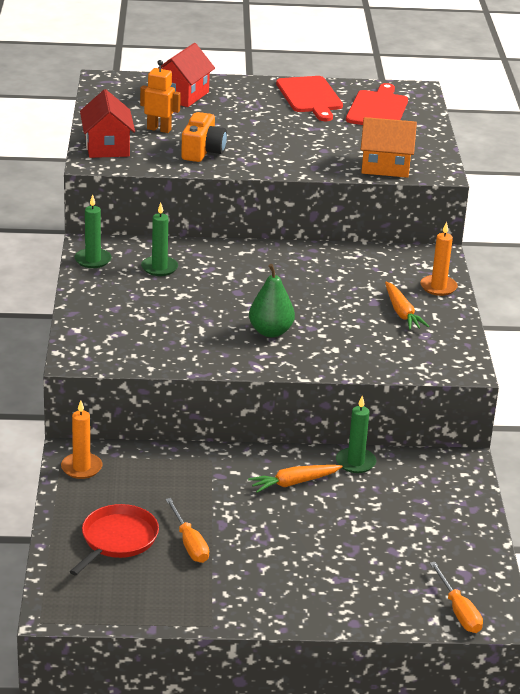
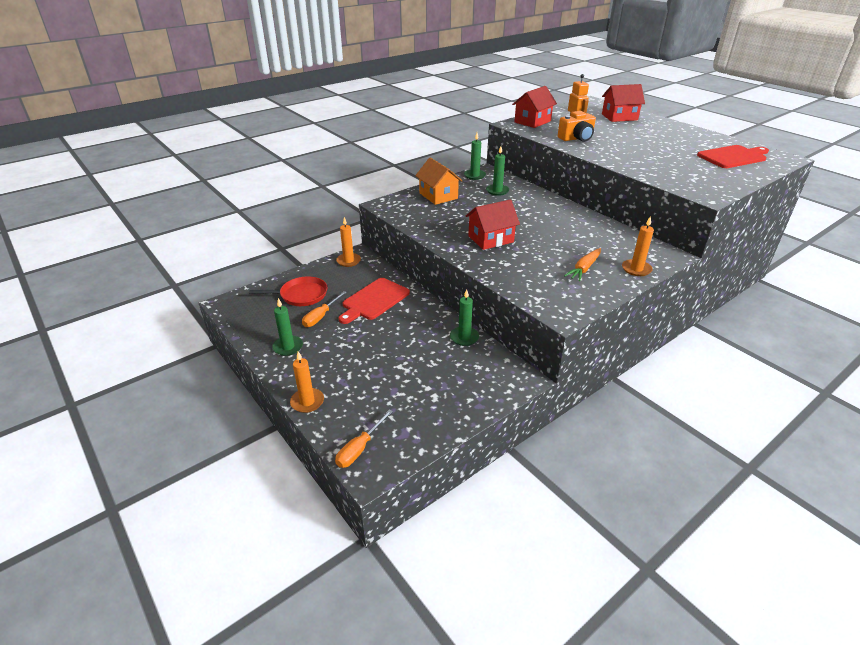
camera: 55 degrees right, 5 degrees up
orange carrot [248,465,343,493] -> none
green pear [249,264,295,337] -> red house [466,199,520,250]
red cutting board [276,76,343,121] -> red cutting board moved to [339,278,410,324]
orange house [361,117,417,178] -> orange house moved to [415,157,463,205]
none -> green candle [272,298,303,356]
none -> orange candle [290,351,324,413]

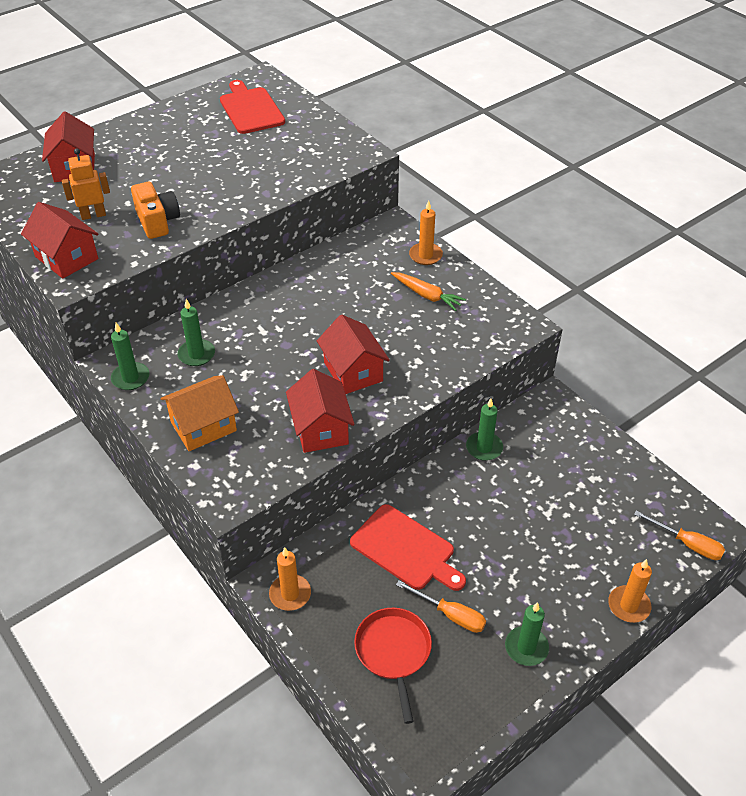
camera: 90 degrees left, 10 degrees up
none -> red house [286,369,355,453]

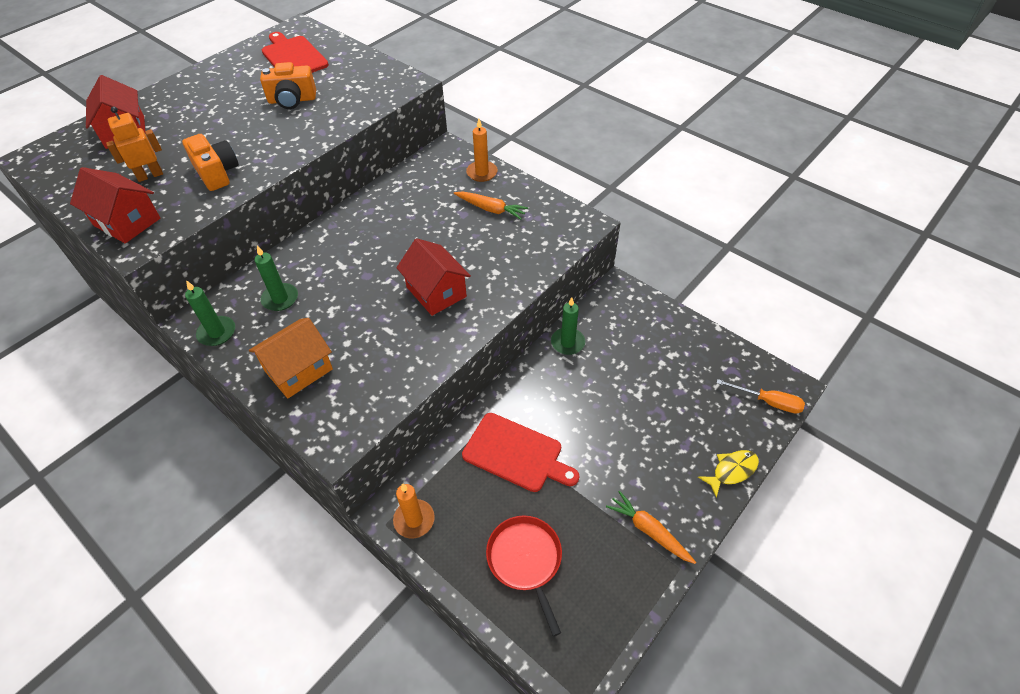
camera: 10 degrees left, 5 degrees up
red house [286,369,355,453] -> none
orange screwdriver [396,580,486,633] -> none
green candle [505,602,549,666] -> orange carrot [606,491,696,564]
orange candle [608,559,652,623] -> yellow fish [698,450,759,498]
none -> orange camera [260,62,316,109]

